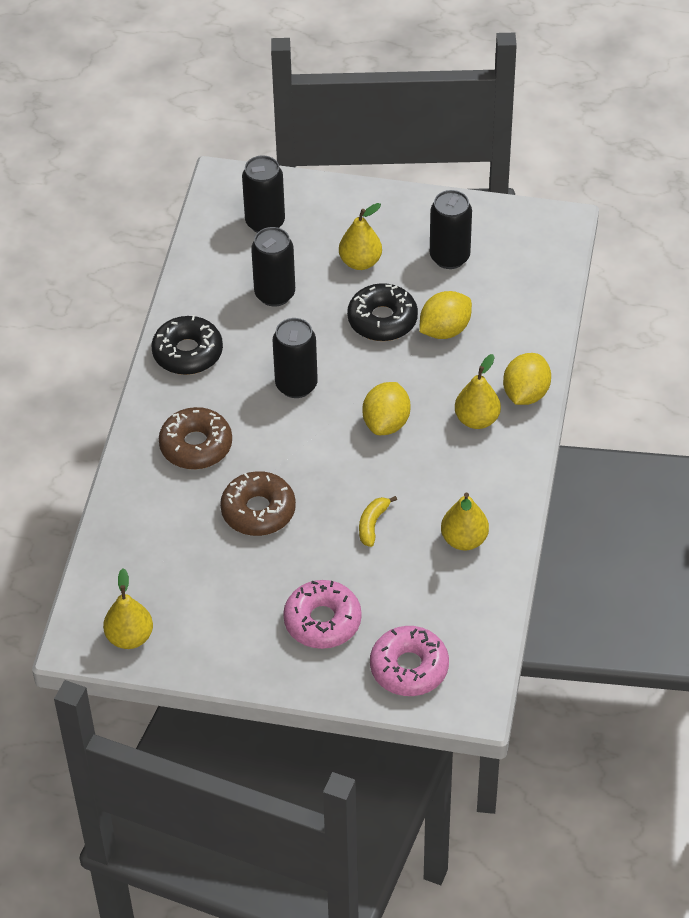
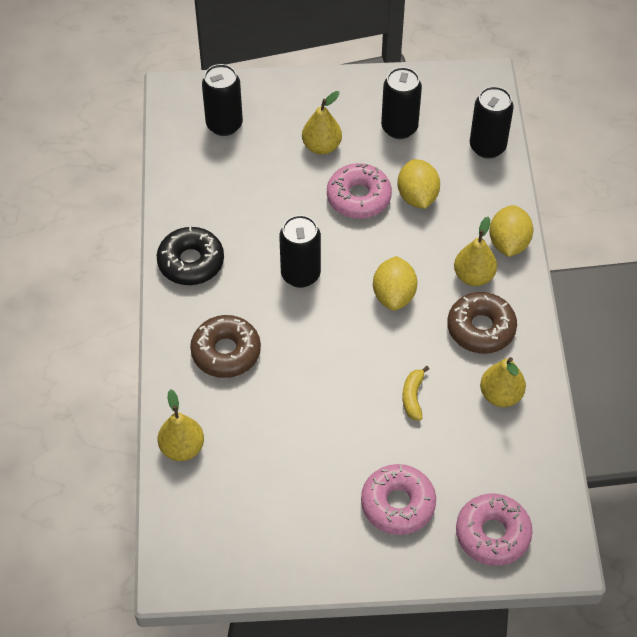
camera: 15 degrees left, 5 degrees up
yellow pear [103,568,153,649] -> yellow pear moved to [158,389,204,461]
brown donut [220,471,296,536] -> brown donut moved to [447,292,517,354]
black can [251,227,295,307] -> black can moved to [470,86,514,159]
black donut [347,283,418,341] -> pink donut [327,163,392,219]
yellow lemon [419,291,472,339] -> yellow lemon turned 45 degrees counterclockwise [397,159,440,209]

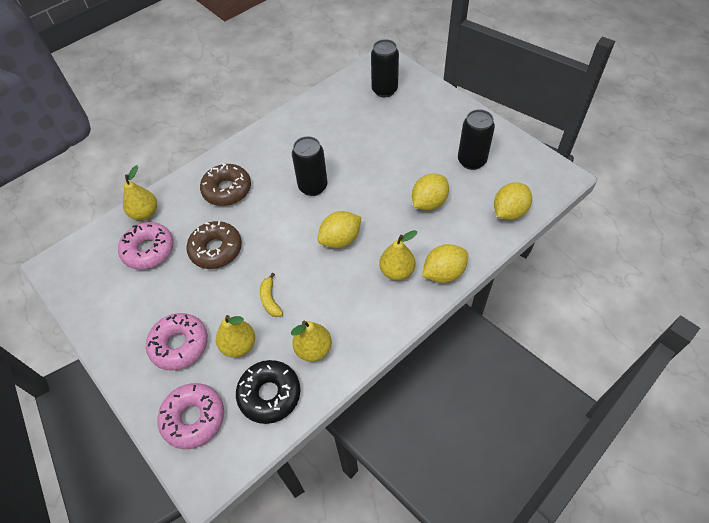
camera: 55 degrees right, 0 degrees up
black donut [157,226,224,285] -> black donut moved to [236,360,300,424]
yellow pear [302,91,342,155] -> yellow pear moved to [216,315,255,358]
pink donut [327,163,392,219] -> pink donut moved to [118,222,174,270]
yellow banana [402,366,429,421] -> yellow banana turned 75 degrees counterclockwise [260,273,283,317]
brown donut [447,292,517,354] -> brown donut moved to [186,221,242,269]
black can [470,86,514,159] -> yellow lemon [494,182,532,220]

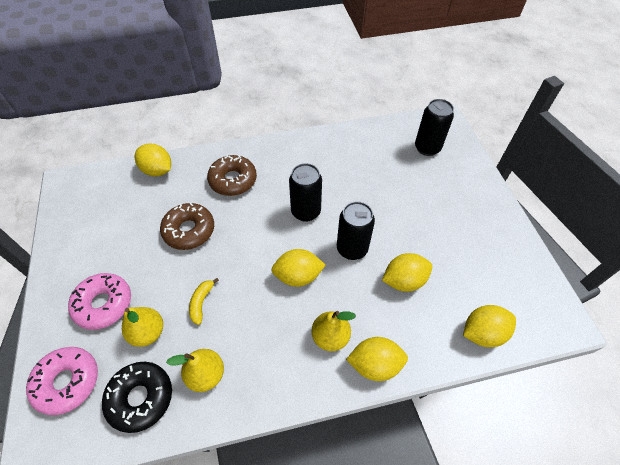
camera: 25 degrees right, 0 degrees up
pink donut [118,222,174,270] -> none
yellow pear [123,165,157,220] -> yellow lemon [134,144,171,176]
black can [458,109,495,170] -> black can moved to [337,201,375,260]

